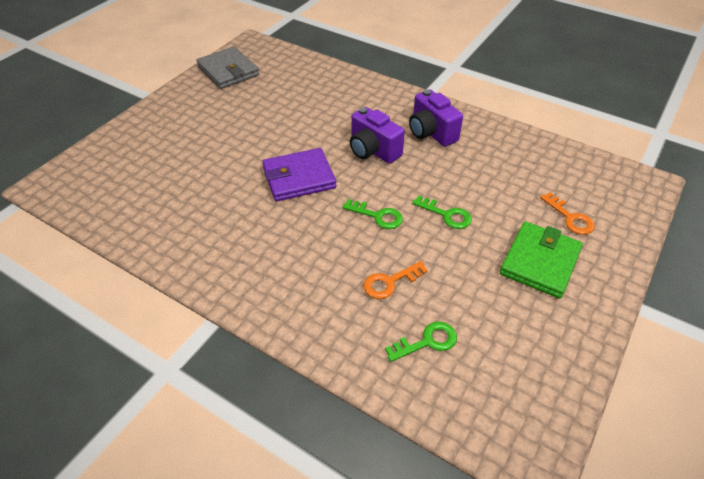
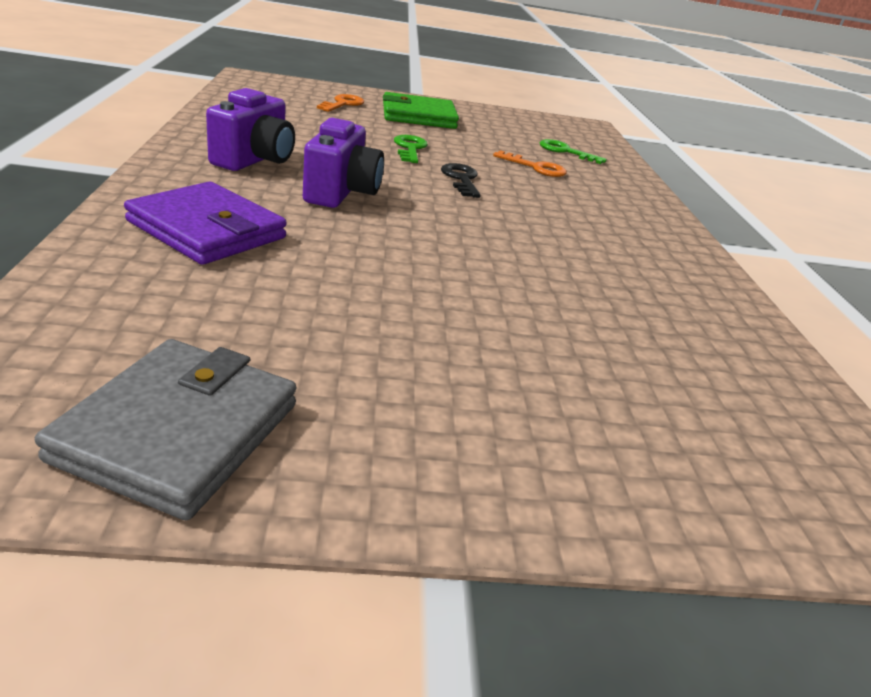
camera: 130 degrees left, 15 degrees down
purple wallet [262,148,337,201] -> purple wallet moved to [124,182,287,265]
green key [342,199,403,229] -> black key [441,163,481,198]

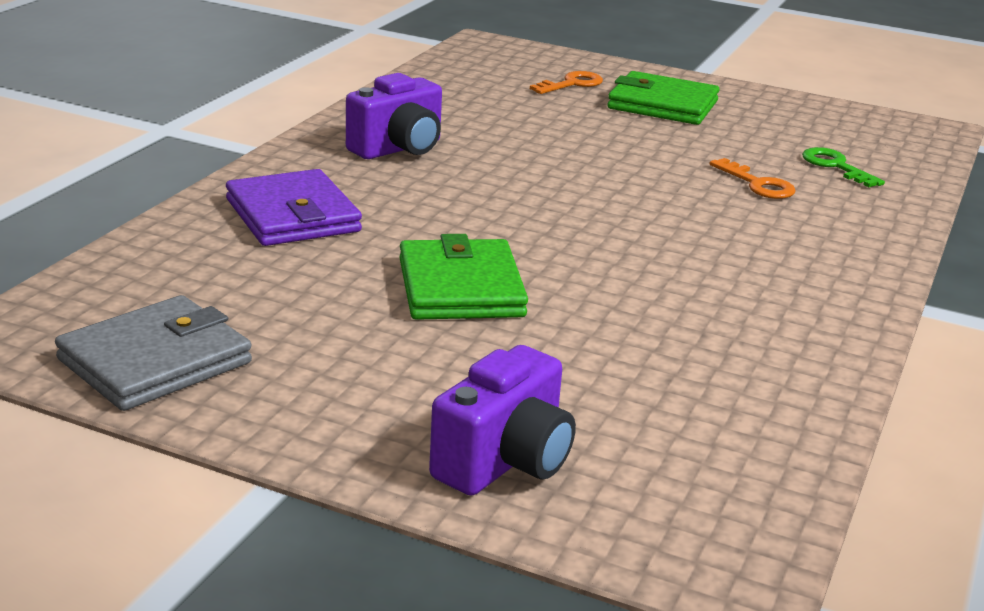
camera: 30 degrees right, 5 degrees down
purple camera [303,118,384,208] -> purple camera moved to [429,345,576,496]
green key [394,135,428,163] -> none
black key [441,163,481,198] -> none
none -> green wallet [399,234,528,320]

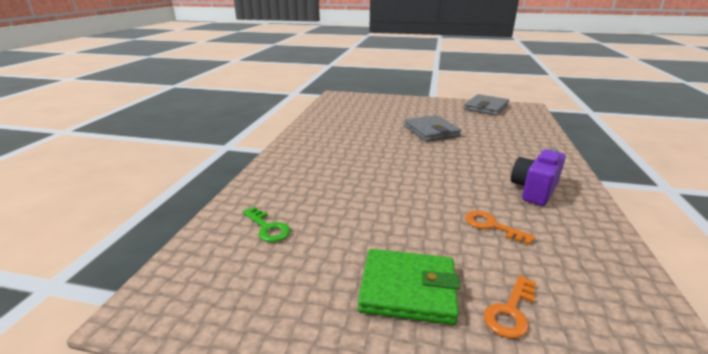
camera: 170 degrees right, 0 degrees up
purple wallet [226,169,362,246] -> none
green wallet [399,234,528,320] -> grey wallet [404,115,461,142]
purple camera [429,345,576,496] -> none
orange key [710,158,796,199] -> orange key moved to [465,211,536,245]

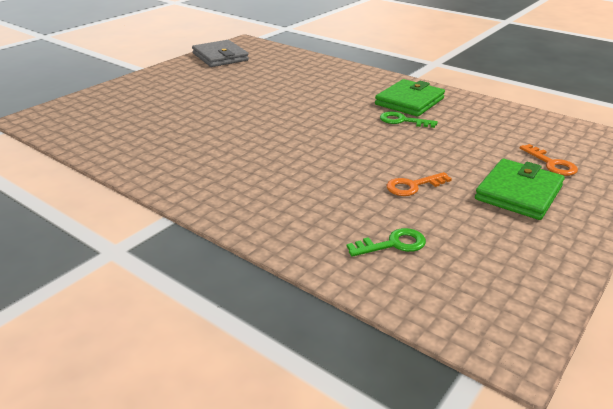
camera: 65 degrees left, 5 degrees up
grey wallet [404,115,461,142] -> none
orange key [465,211,536,245] -> orange key moved to [386,172,452,196]
purple camera [511,148,566,206] -> green wallet [375,79,445,116]
none -> green key [380,111,438,128]

